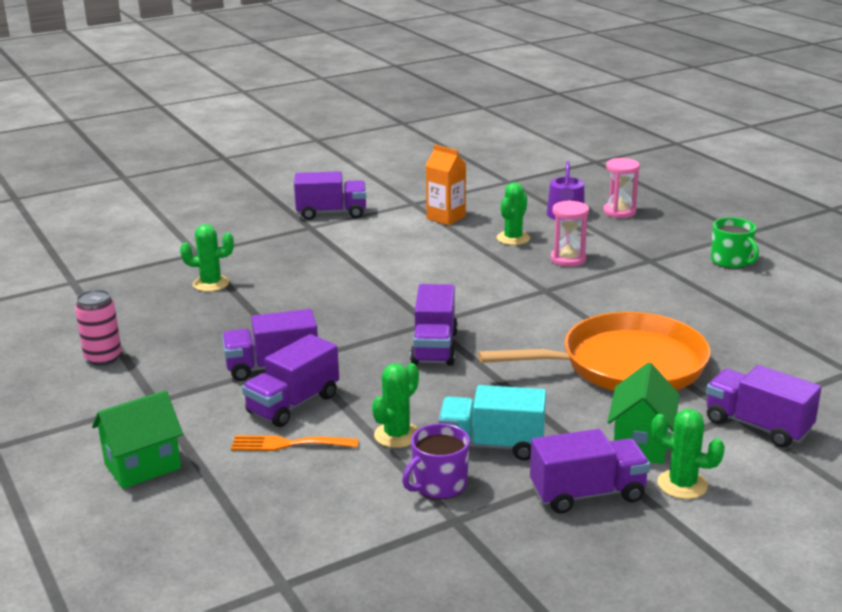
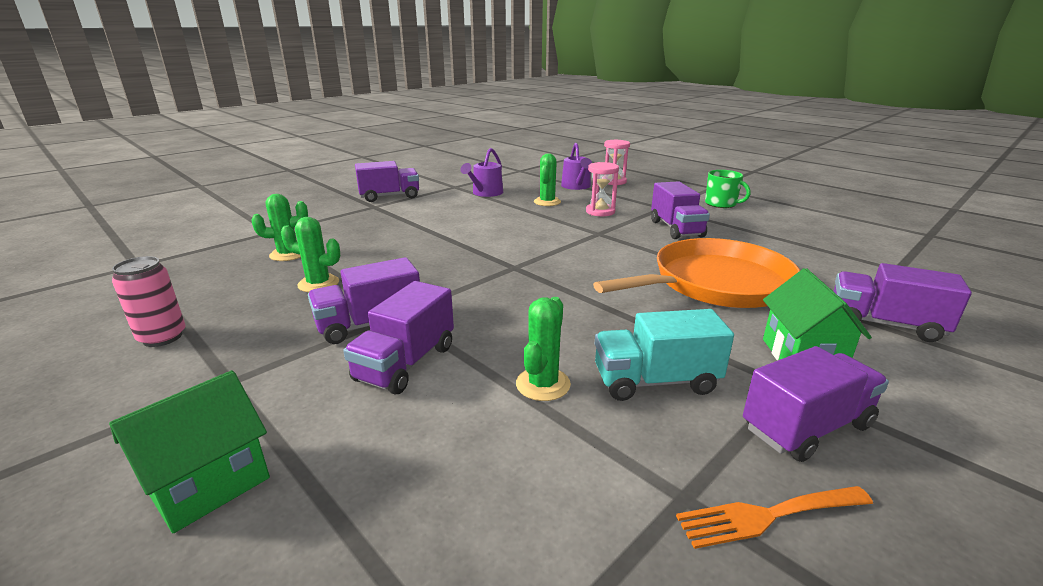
camera: 15 degrees left, 0 degrees up
orange fork [231,435,359,451] -> orange fork moved to [676,486,873,549]
purple mug [402,424,470,499] -> none
purple truck [410,284,458,366] -> purple truck moved to [651,181,710,239]
orange carton [426,145,466,225] -> purple watering can [460,148,503,197]
green cactus [651,409,725,499] -> green cactus moved to [281,217,340,292]

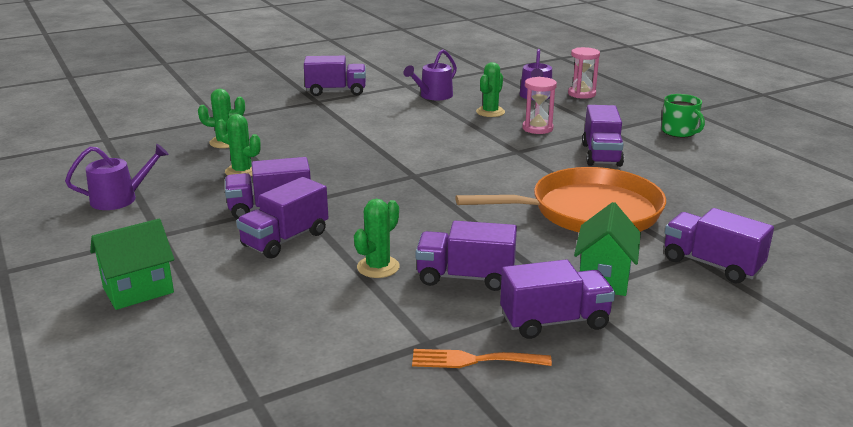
camera: 15 degrees right, 0 degrees up
pink can [112,256,186,347] -> purple watering can [65,144,169,210]
turquoise truck [595,309,734,401] -> purple truck [416,221,517,291]

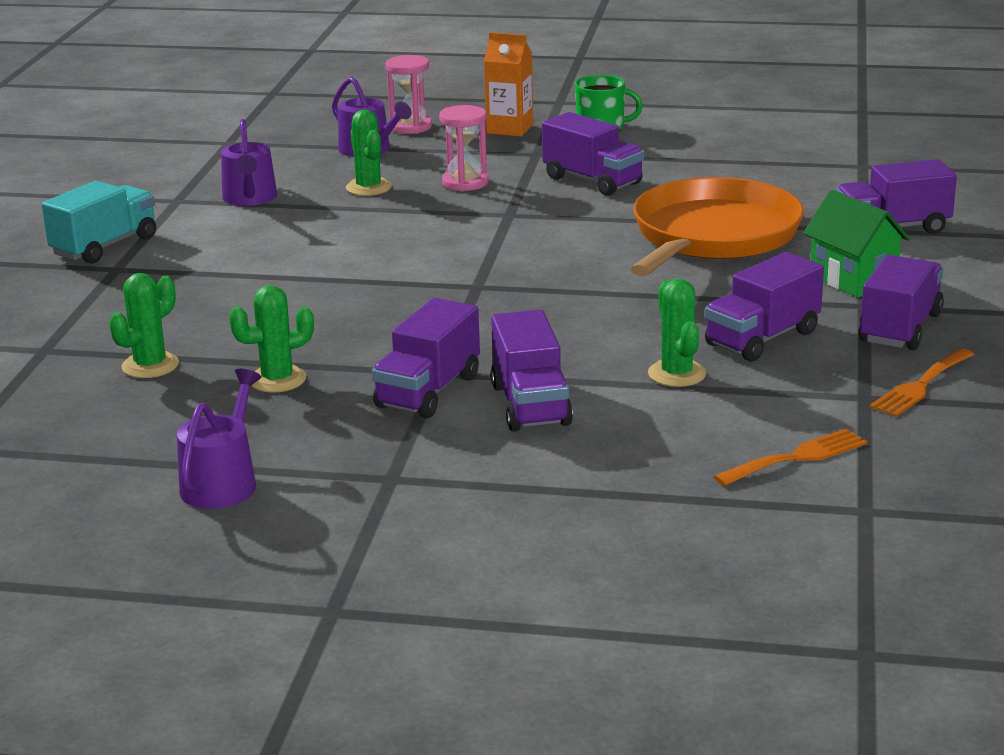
camera: 50 degrees left, 0 degrees up
green house [90,219,174,310] -> none
purple truck [304,56,366,96] -> turquoise truck [41,181,156,264]
none -> orange carton [484,32,533,137]
none -> orange fork [713,429,867,486]

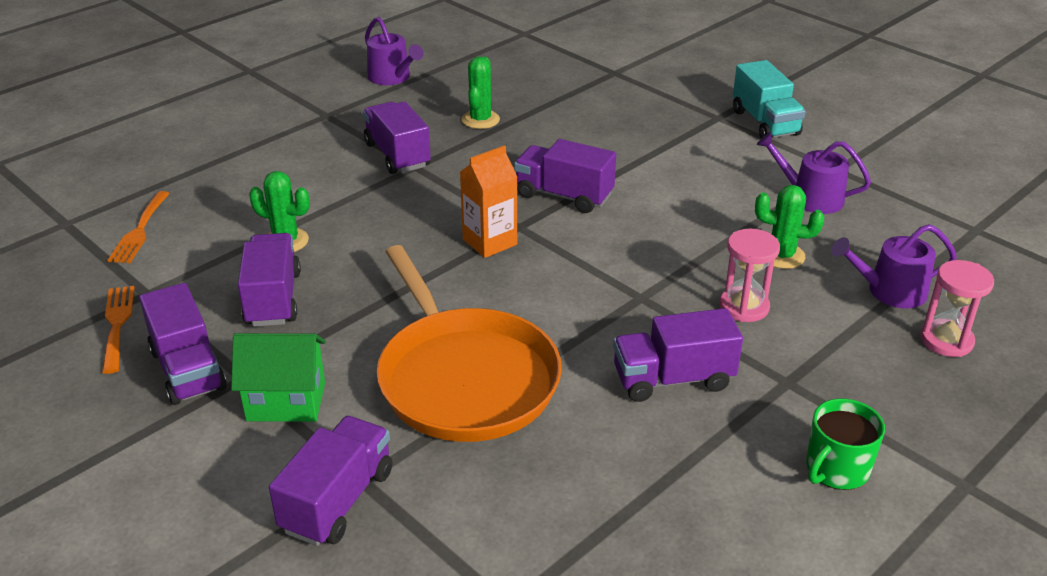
camera: 125 degrees right, 10 degrees up
green cactus [109,273,179,378] -> none
orange carton [484,32,533,137] -> orange carton moved to [460,145,517,258]
purple truck [490,310,573,432] -> purple truck moved to [514,139,616,213]

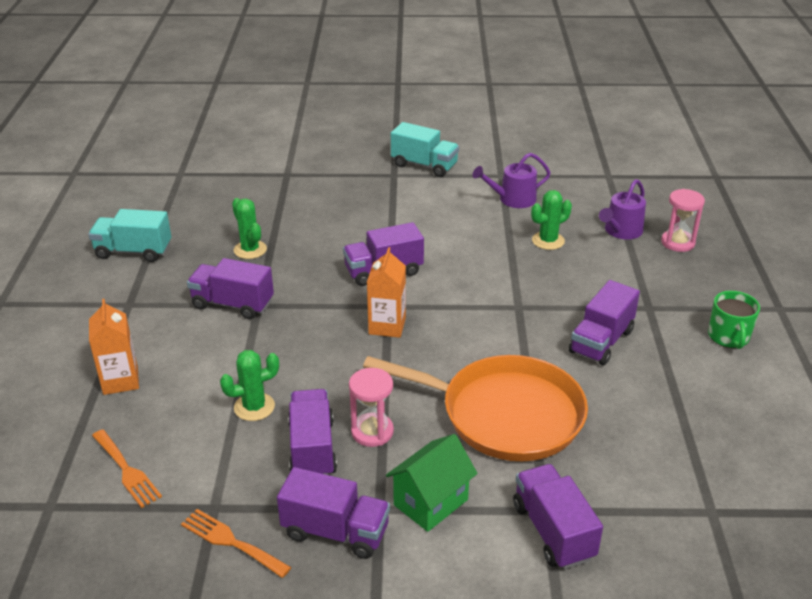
camera: 45 degrees left, 0 degrees up
purple truck [238,233,301,327] -> purple truck turned 45 degrees clockwise [288,389,337,475]
purple watering can [365,17,424,85] -> turquoise truck [88,209,171,262]
pink hourglass [720,229,780,322] -> pink hourglass moved to [349,368,394,447]
none -> orange carton [89,299,139,395]

